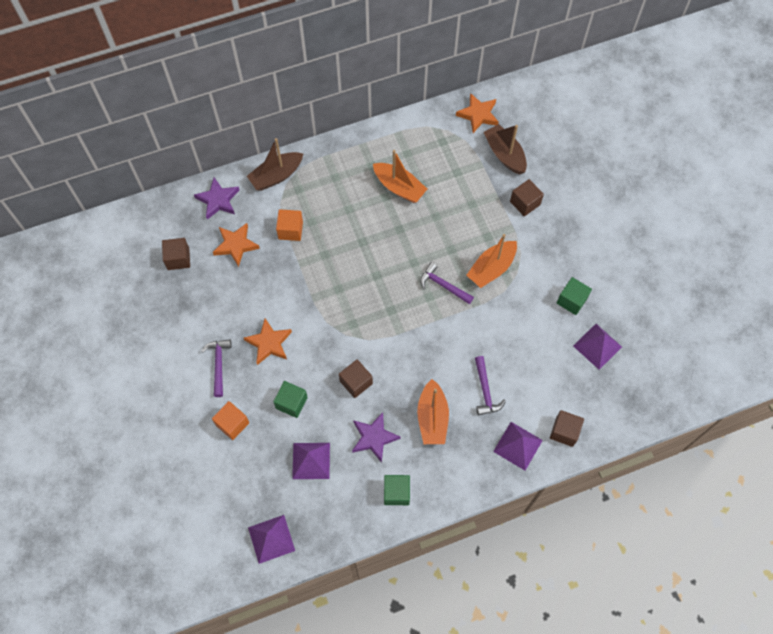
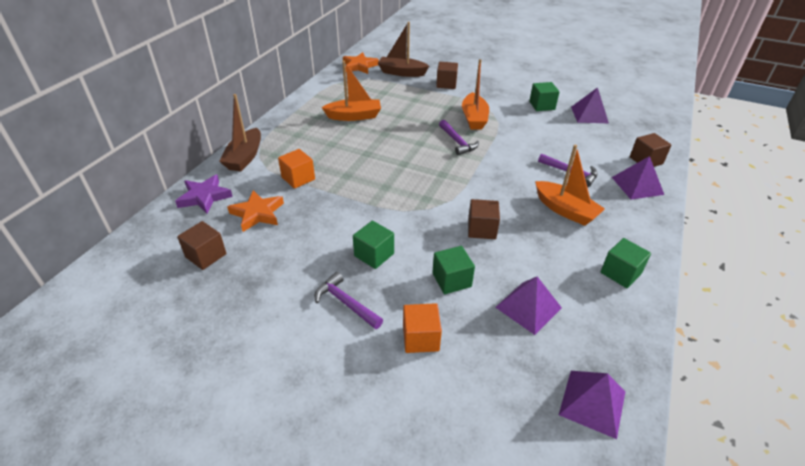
camera: 45 degrees left, 25 degrees down
orange star [244,319,292,365] -> green cube [353,221,394,269]
purple star [352,412,401,463] -> none
purple hammer [420,262,474,304] -> purple hammer turned 105 degrees counterclockwise [439,120,479,155]

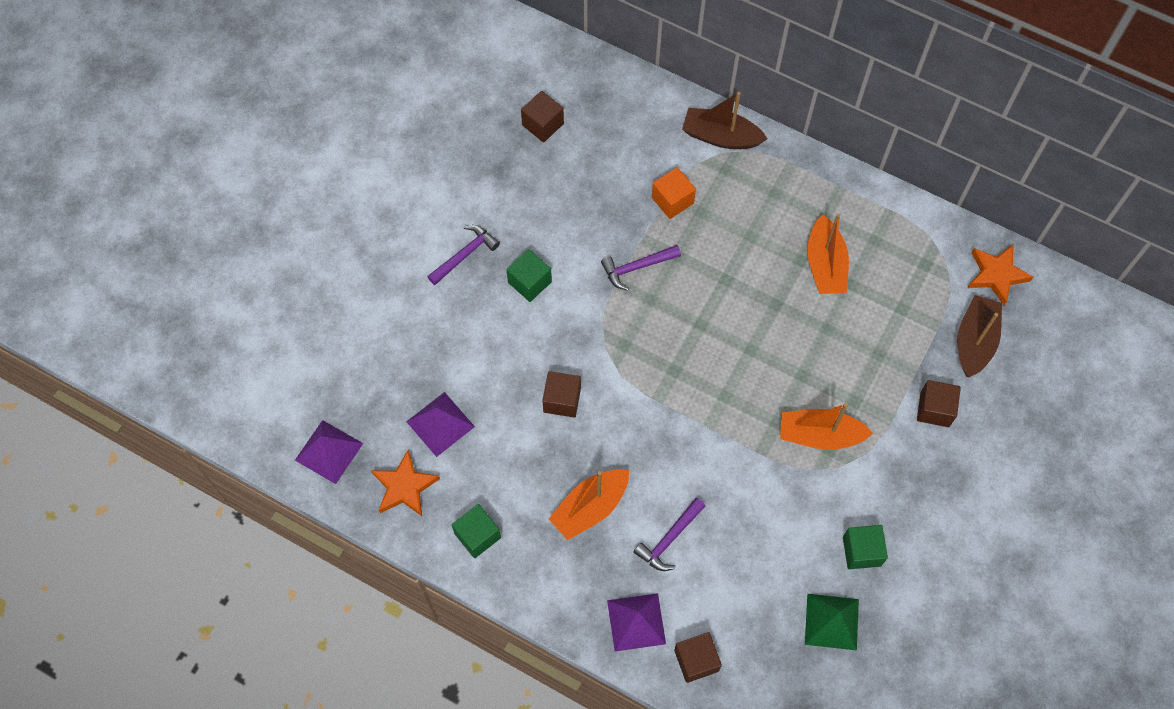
camera: 95 degrees right, 25 degrees up
purple star [175,175,233,214] -> none
orange star [227,190,284,232] -> orange star moved to [371,450,440,516]
orange cube [403,303,442,353] -> none
green cube [432,246,475,294] -> none
purple hammer [439,120,479,155] -> purple hammer moved to [601,245,681,291]
purple pyramid [571,87,609,123] -> green pyramid [805,594,859,650]

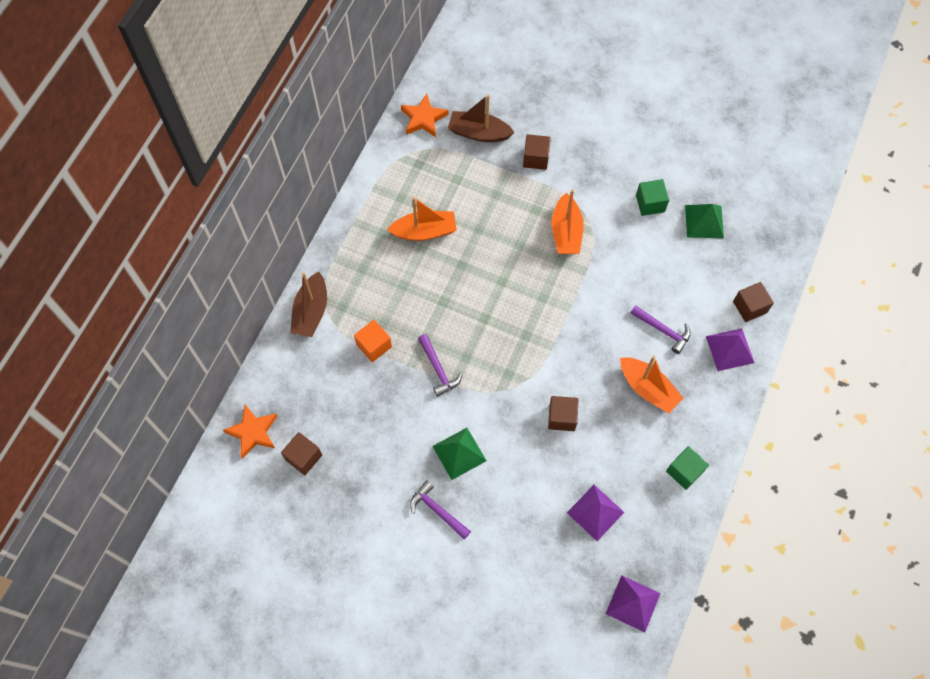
camera: 95 degrees left, 0 degrees up
orange star [371,450,440,516] -> orange star moved to [223,405,277,459]
green cube [506,249,552,302] -> green pyramid [432,428,487,480]

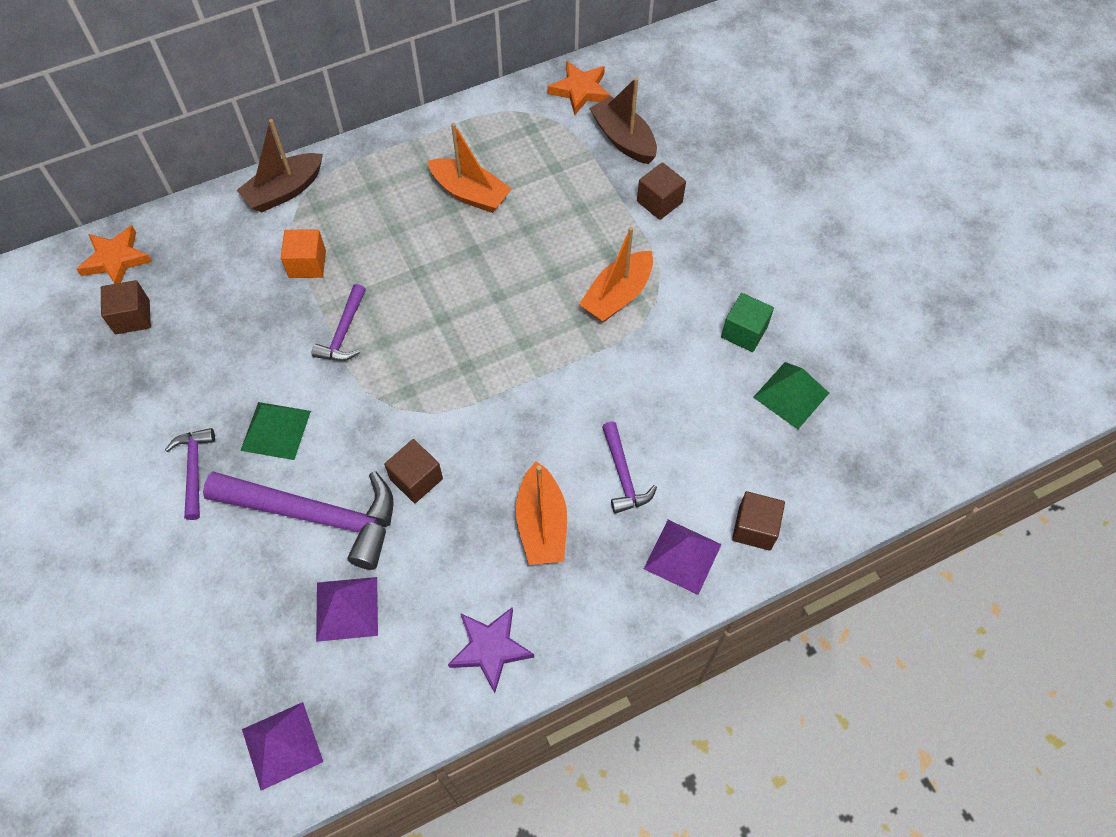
camera: 40 degrees right, 5 degrees down
green cube [666,446,709,490] -> purple star [448,607,534,693]
none -> purple hammer [203,471,394,570]

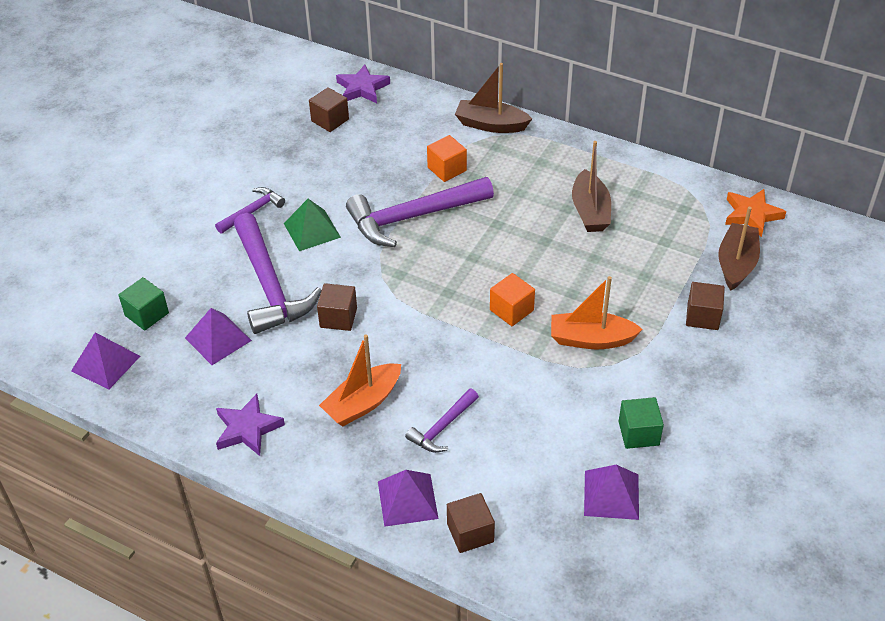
camera: 55 degrees right, 15 degrees down
orange star [76,225,152,284] -> purple star [336,64,390,103]
purple hammer [312,284,366,361] -> purple hammer [346,177,494,247], size x1.96
orange boat [428,123,512,213] -> brown boat [572,141,611,232]
green pyramid [753,362,829,429] -> purple pyramid [584,465,639,520]
none -> green cube [118,277,169,331]
none -> orange cube [490,273,535,326]

